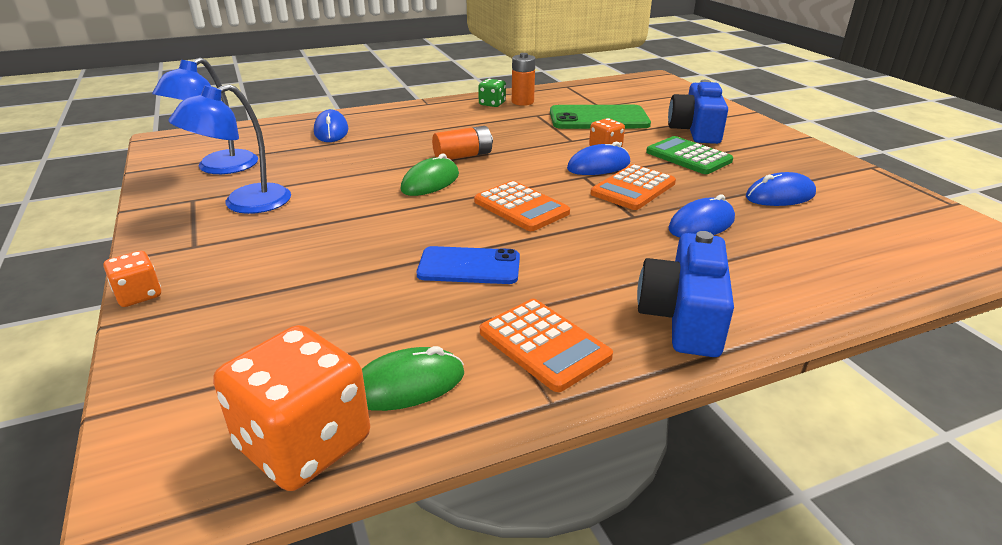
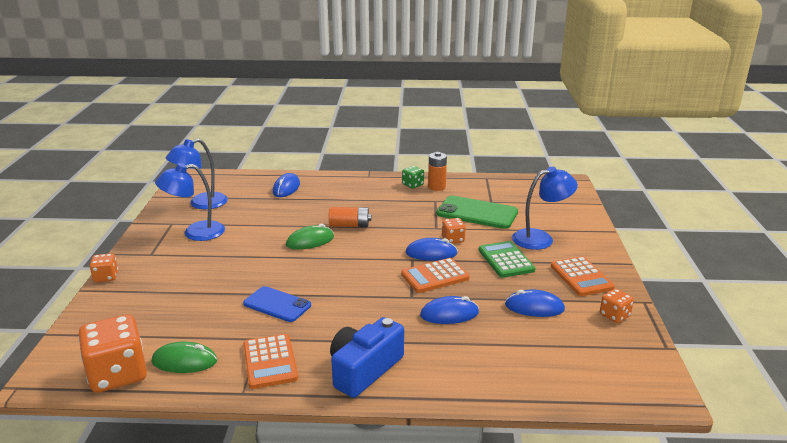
camera: 25 degrees right, 5 degrees down
orange calculator [474,181,570,231] -> orange calculator moved to [551,256,615,296]
blue camera [668,80,728,144] -> blue lamp [512,167,578,250]
none -> orange dice [600,289,634,323]

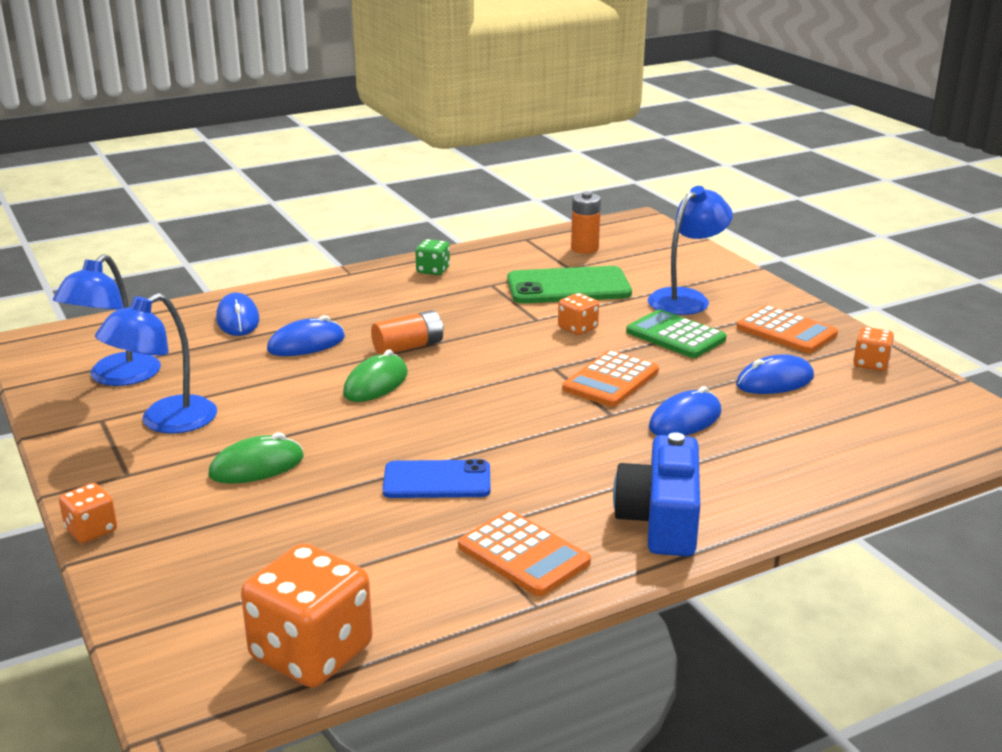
camera: 30 degrees left, 0 degrees up
green mouse [152,342,217,373] -> green mouse moved to [209,433,304,484]
blue mouse [406,238,458,261] -> blue mouse moved to [267,315,345,356]
orange battery [428,152,447,191] -> orange battery moved to [571,191,601,254]

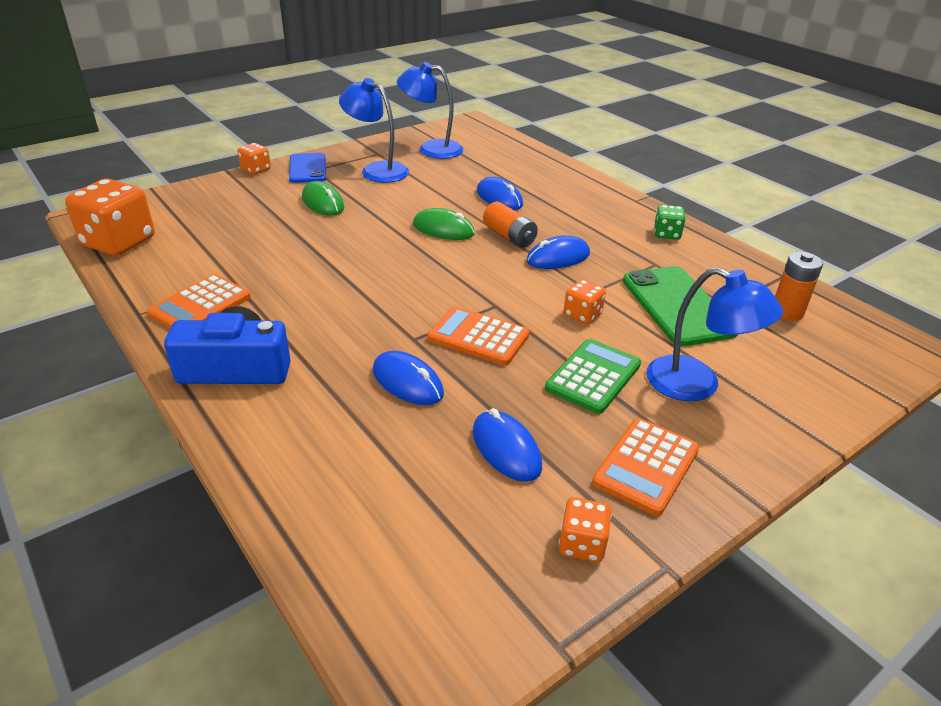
camera: 80 degrees right, 10 degrees up
blue mouse [216,293,259,336] -> blue mouse moved to [526,235,590,269]
blue phone [383,459,490,498] -> blue phone moved to [289,153,326,183]

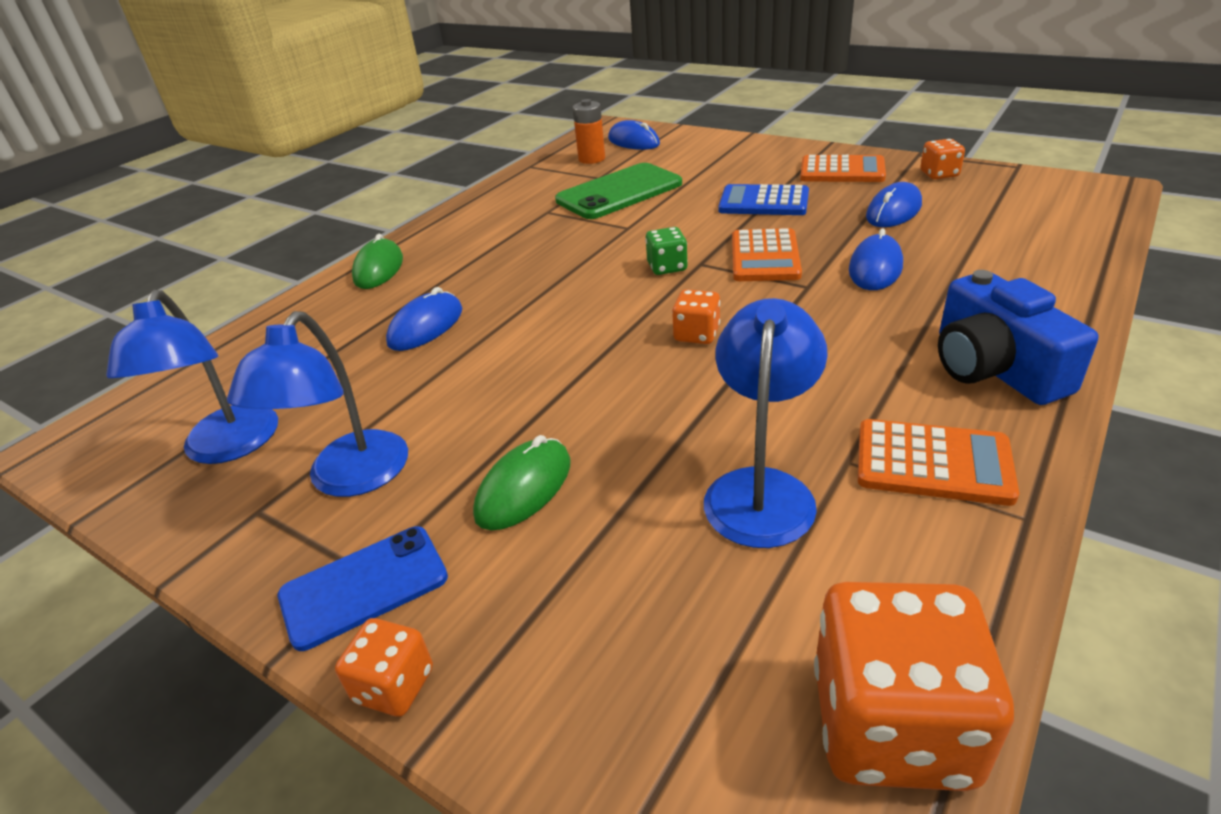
camera: 105 degrees left, 0 degrees up
green mouse [413,208,475,240] -> green mouse moved to [352,234,403,289]
orange battery [483,202,538,248] -> none
blue mouse [526,235,590,269] -> blue mouse moved to [608,120,660,150]
green calculator [545,339,641,414] -> blue calculator [718,184,809,215]
orange dice [564,279,606,324] -> orange dice moved to [672,289,720,344]
blue lamp [646,267,783,401] -> blue lamp moved to [704,298,828,548]
green dice [654,205,686,240] -> green dice moved to [645,227,688,275]

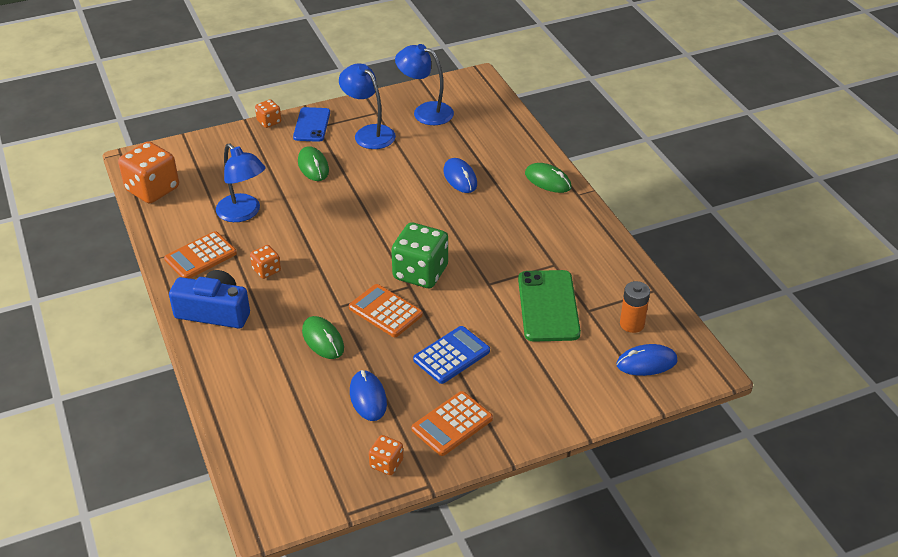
camera: 120 degrees right, 5 degrees up
green dice [645,227,688,275] -> green dice [391,222,448,288], size x1.99
orange dice [672,289,720,344] -> orange dice moved to [250,245,281,279]
blue mouse [849,228,903,290] -> green mouse [302,316,344,359]

